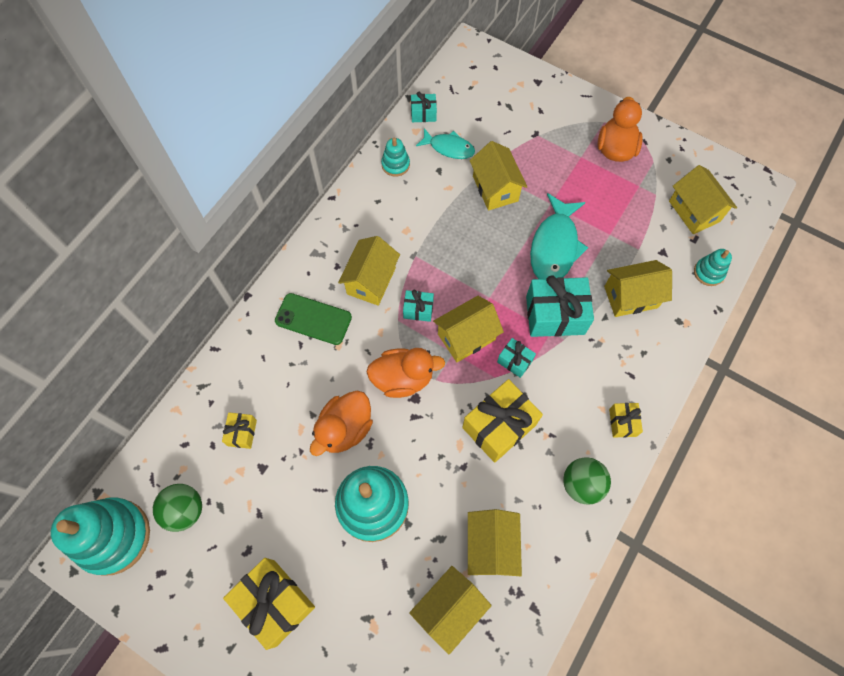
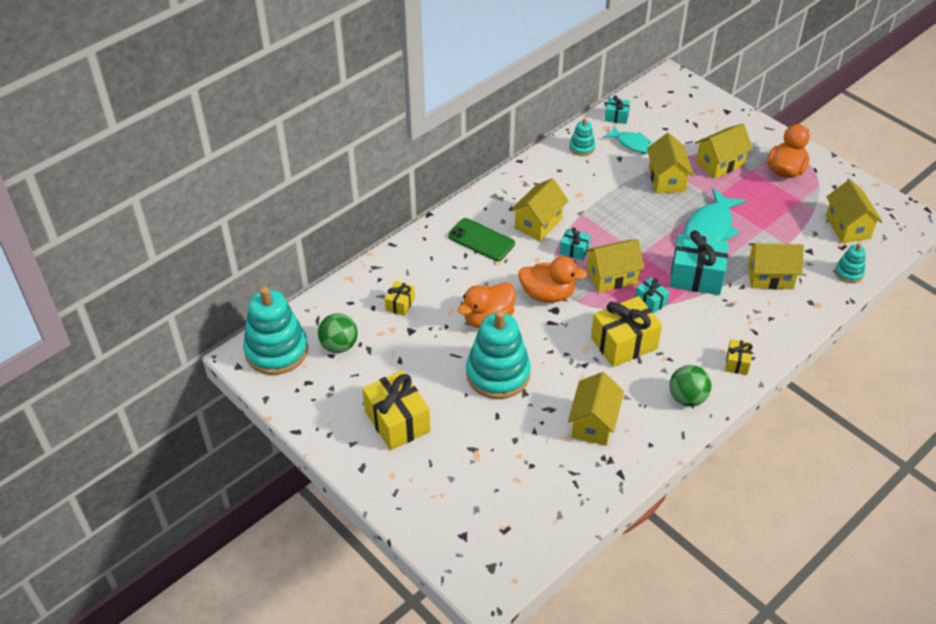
camera: 15 degrees right, 20 degrees down
yellow house [409,566,492,654] -> yellow house moved to [695,123,753,179]

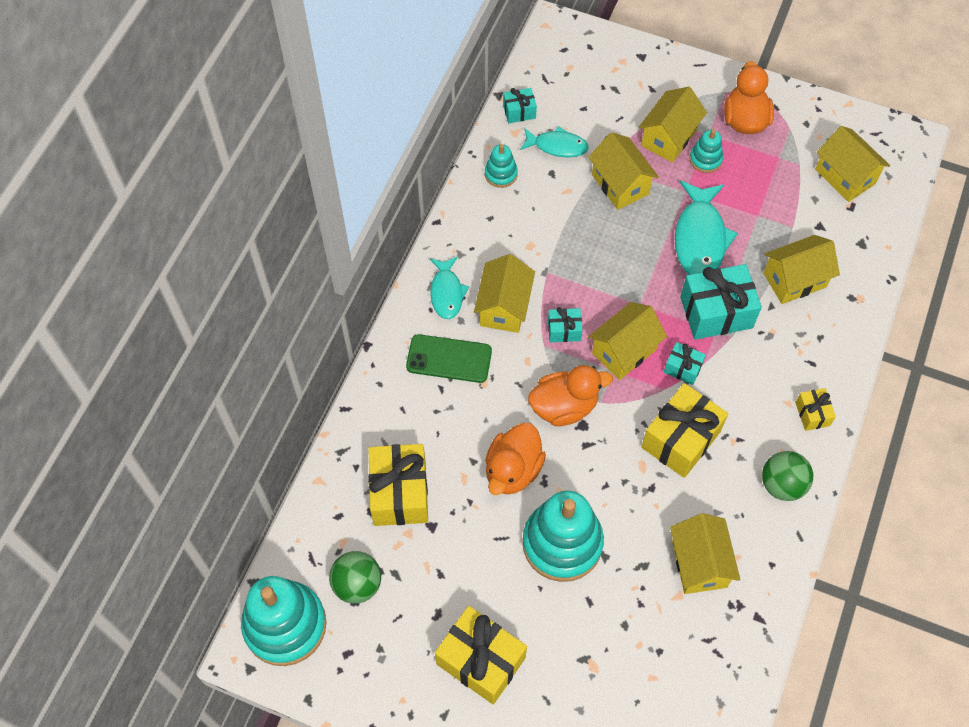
camera: 25 degrees left, 15 degrees up
yellow gift [385,281,415,316] -> yellow gift [368,444,428,526], size x1.98
turquoise stacking toy [835,243,865,283] -> turquoise stacking toy moved to [689,129,723,173]
none -> turquoise fish [430,257,469,319]

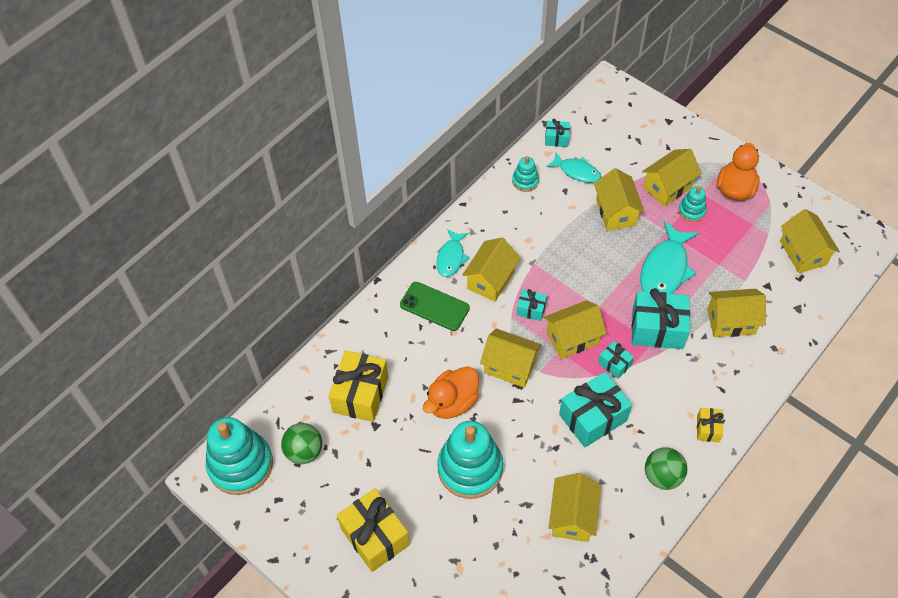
camera: 20 degrees right, 5 degrees down
orange duck [528,365,613,426] -> yellow house [480,328,542,388]
yellow gift [641,383,728,478] -> turquoise gift [559,372,632,447]

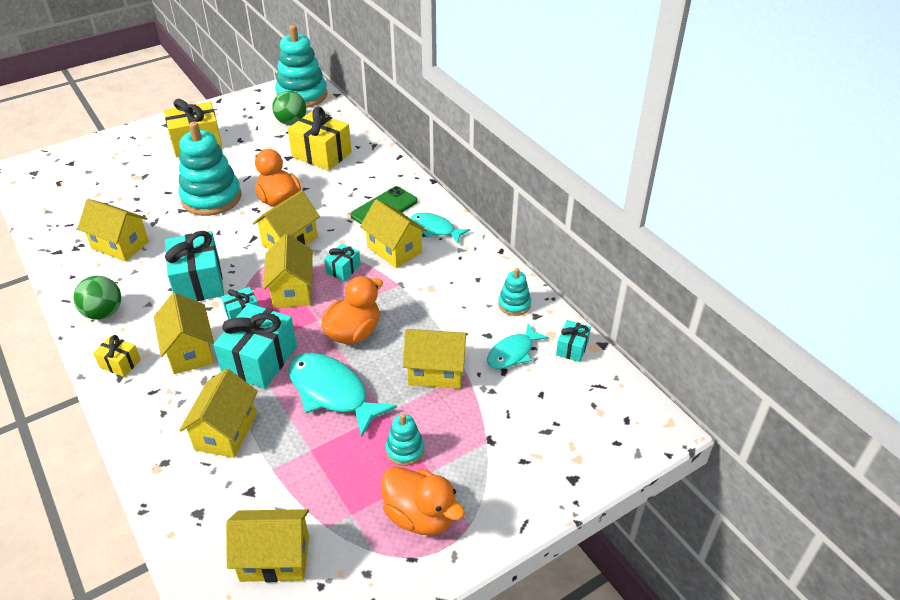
camera: 105 degrees right, 15 degrees down
yellow house [642,149,702,207] -> yellow house moved to [154,293,214,374]
none -> orange duck [321,276,383,344]

